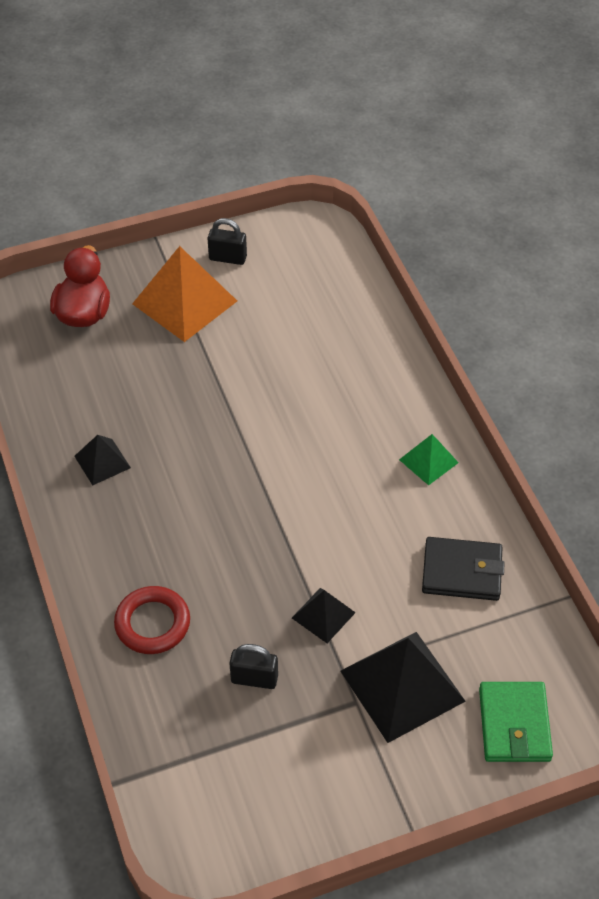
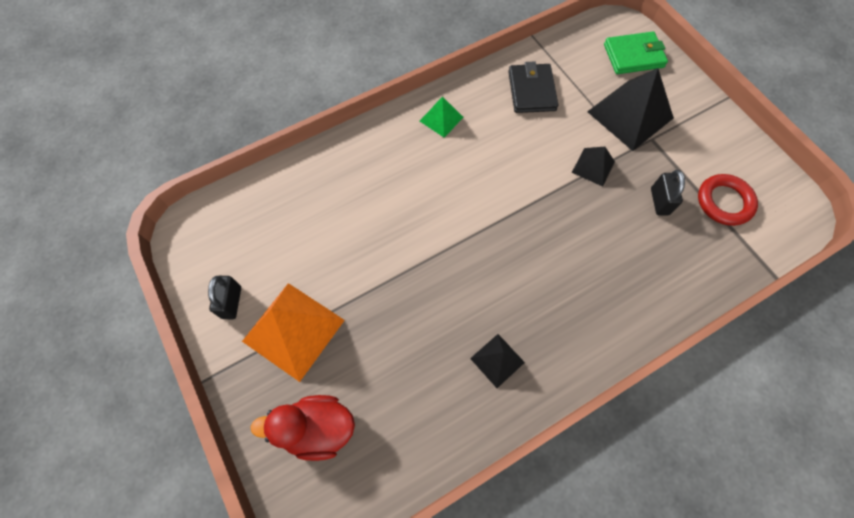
camera: 100 degrees left, 15 degrees up
red ring [114,586,190,654] -> red ring moved to [698,174,758,226]

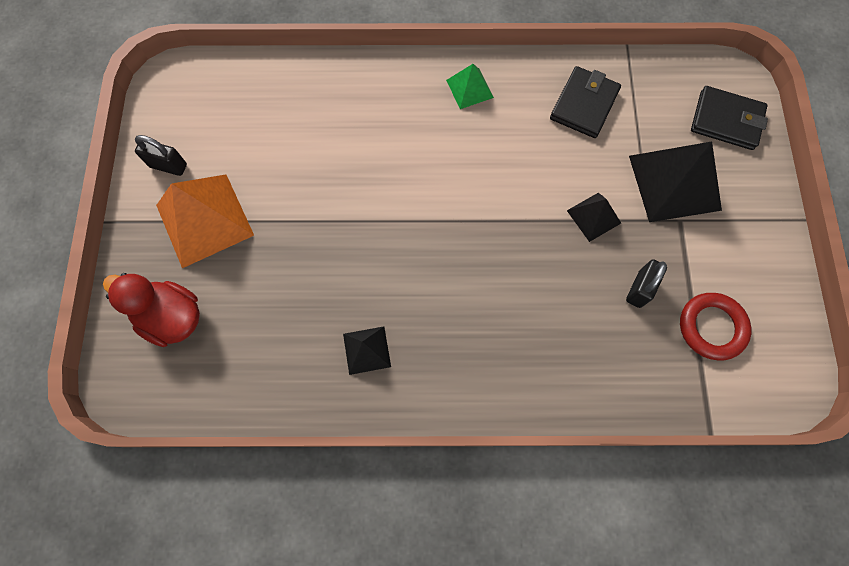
camera: 30 degrees right, 5 degrees up
black padlock [208,276,241,319] -> black padlock turned 75 degrees clockwise [135,135,187,176]
green wallet [604,31,668,74] -> black wallet [691,86,768,150]

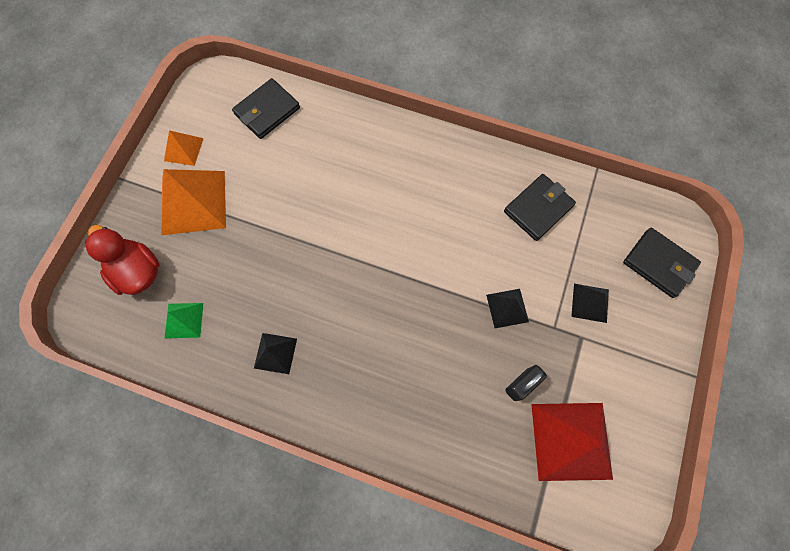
camera: 20 degrees right, 0 degrees up
black padlock [135,135,187,176] -> orange pyramid [164,130,204,166]
green pyramid [446,64,494,109] -> green pyramid moved to [165,303,203,338]
black pyramid [629,142,722,222] -> black pyramid [571,284,609,323], size x0.52
red ring [680,293,752,360] -> red pyramid [531,403,613,481]
none -> black wallet [232,78,300,139]

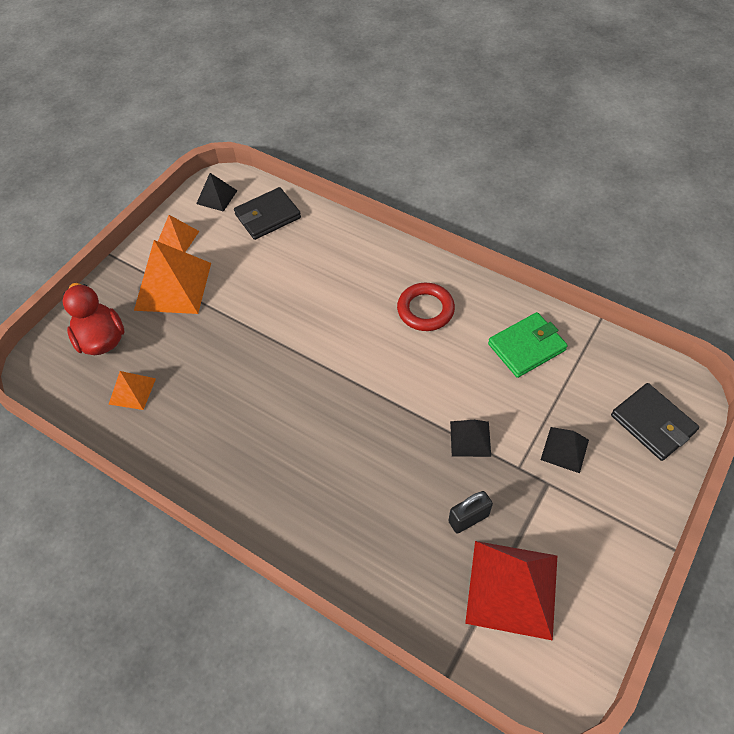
camera: 15 degrees right, 15 degrees down
green pyramid [165,303,203,338] -> orange pyramid [108,371,156,410]
black pyramid [254,333,297,374] -> black pyramid moved to [196,173,238,212]
black wallet [504,174,576,241] -> green wallet [488,312,568,378]
none -> red ring [397,283,455,331]

